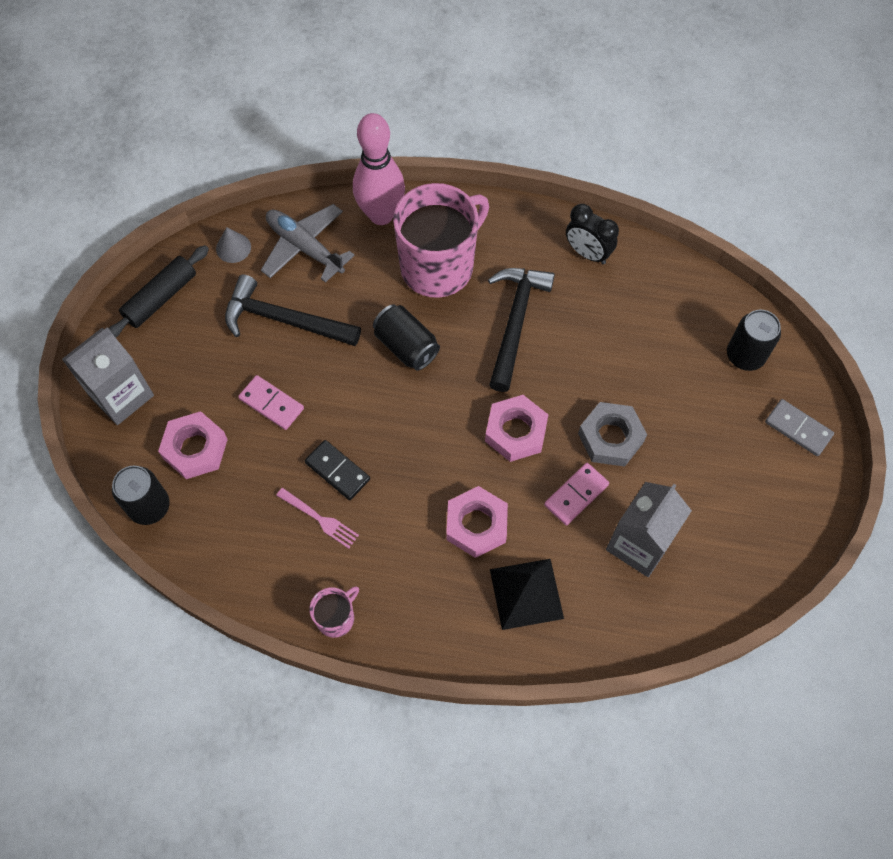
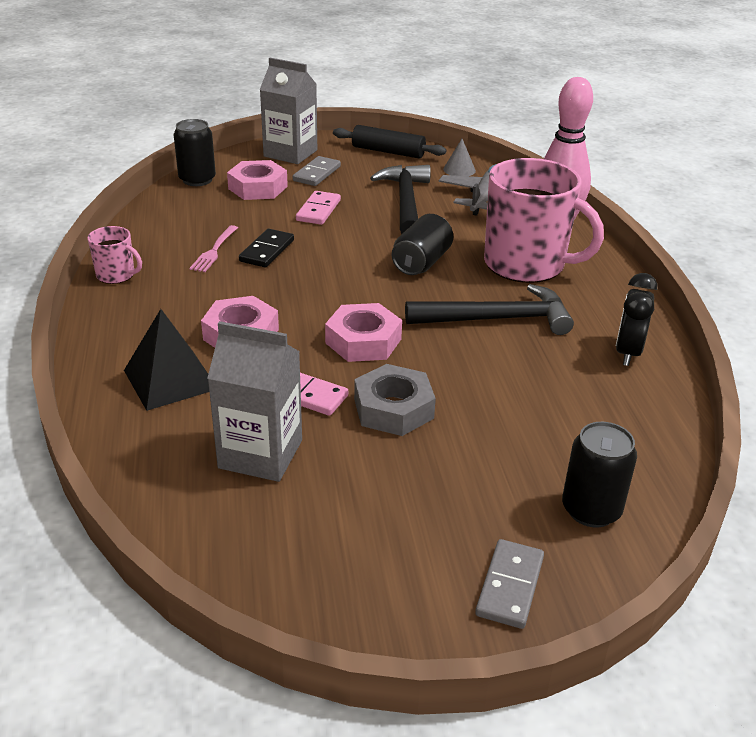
camera: 70 degrees right, 30 degrees down
none -> grey domino [293,156,341,186]

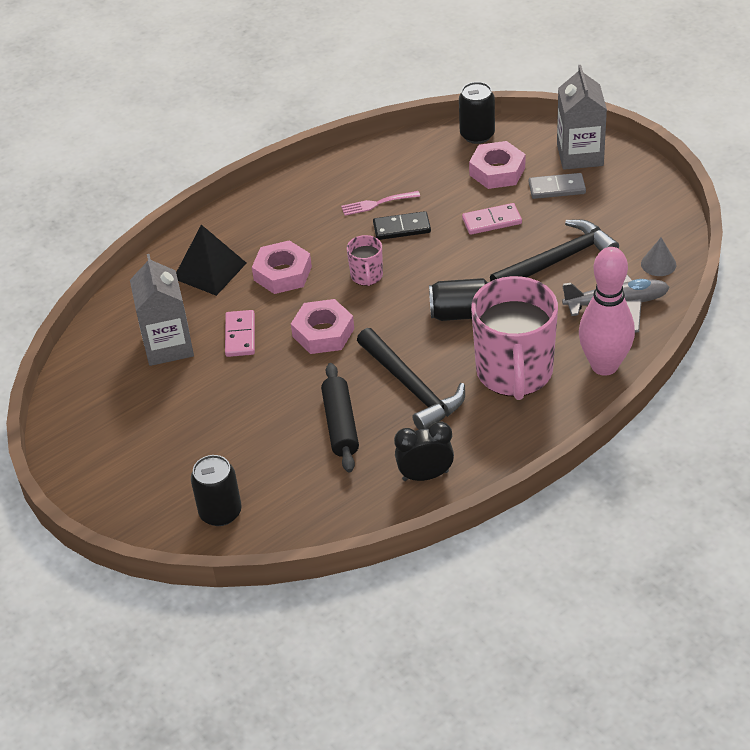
camera: 65 degrees right, 10 degrees up
pink mug [87,226,142,284] -> pink mug moved to [347,235,383,286]
black rolling pin [333,125,446,159] -> black rolling pin moved to [321,363,359,473]
grey nut [354,364,436,436] -> none
grey domino [475,539,544,629] -> none

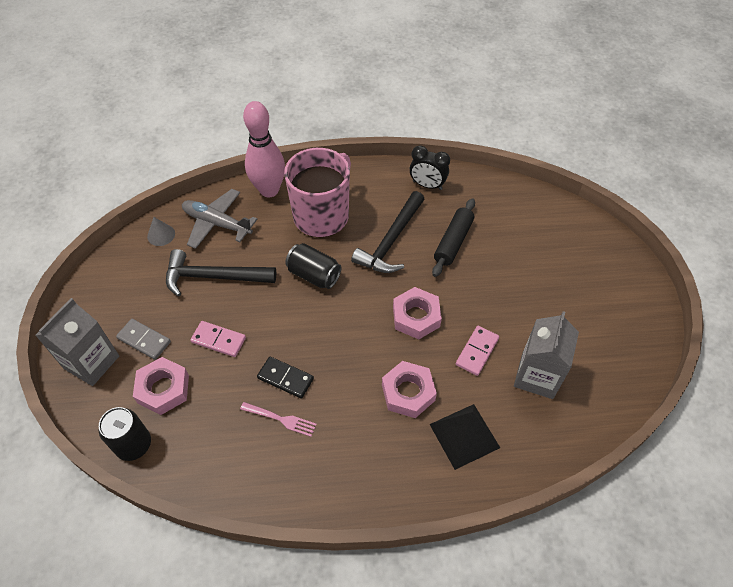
camera: 150 degrees left, 10 degrees up
black can [191,455,242,526] -> none
pink mug [347,235,383,286] -> none
black hammer [357,328,465,430] -> black hammer turned 150 degrees counterclockwise [351,191,424,273]

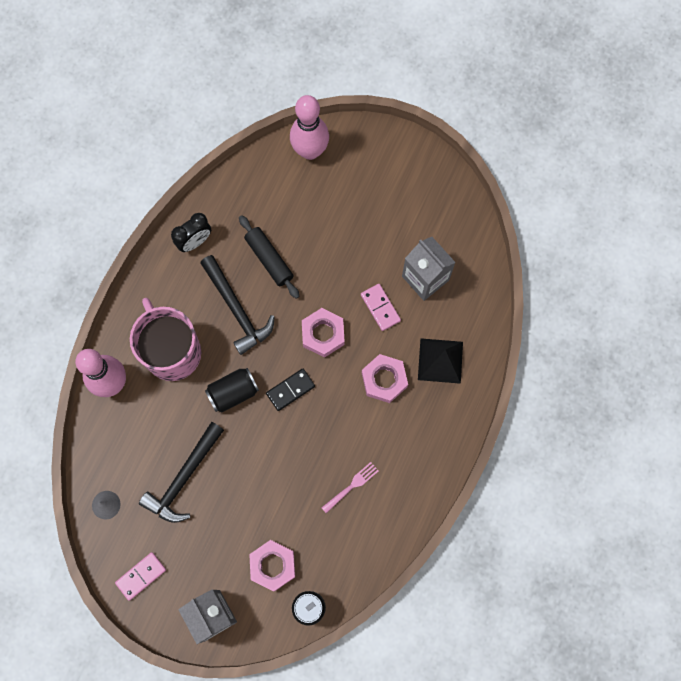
camera: 60 degrees left, 20 degrees up
grey domino [116,319,171,360] -> none
grey plane [182,189,257,249] -> none
pink domino [190,321,246,357] -> pink domino moved to [115,552,166,601]
black domino [257,357,314,399] -> black domino moved to [266,369,315,411]
none -> pink bowling pin [290,95,329,160]

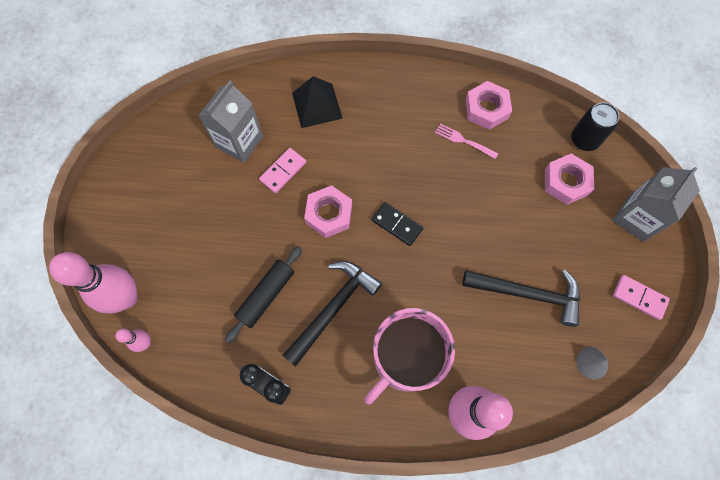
camera: 110 degrees left, 5 degrees down
black can [205,368,259,412] -> none
pink nut [362,354,408,403] -> pink nut moved to [465,81,512,130]
none -> pink bowling pin [115,328,151,352]

